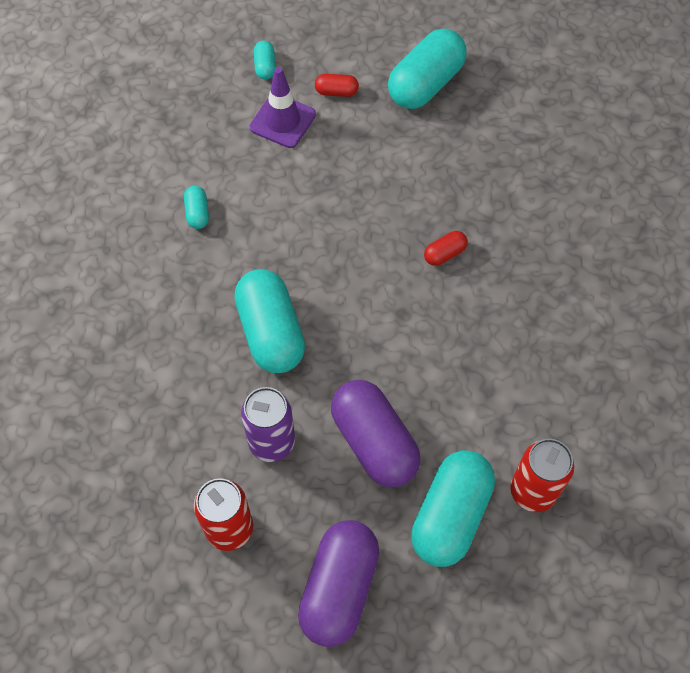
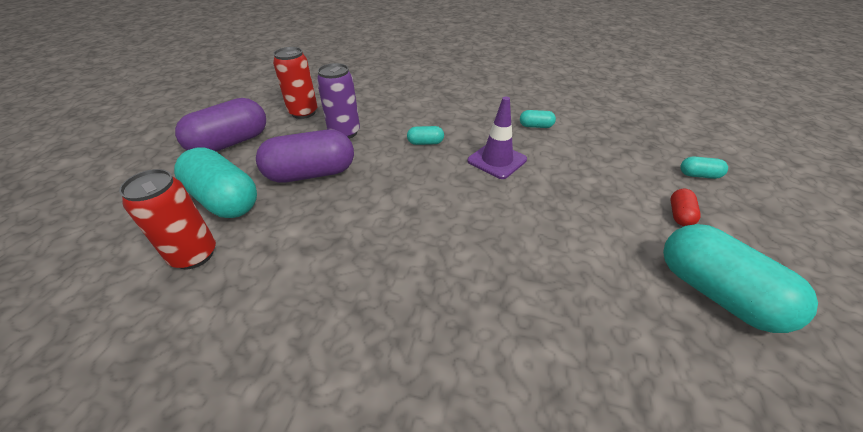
camera: 105 degrees right, 20 degrees down
turquoise capsule [234,269,305,373] -> turquoise capsule [407,126,444,145], size x0.45
purple traffic cone [250,67,316,148] -> purple traffic cone moved to [467,97,527,179]
purple capsule [298,520,379,647] -> purple capsule turned 75 degrees counterclockwise [175,98,266,152]
red capsule [424,231,468,266] -> none

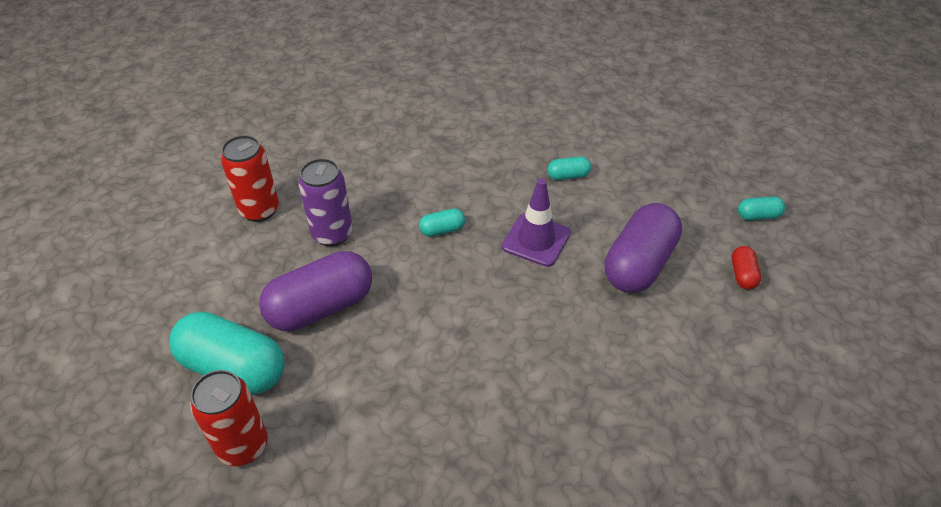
camera: 15 degrees left, 5 degrees up
purple capsule [175,98,266,152] -> purple capsule moved to [604,203,682,293]
turquoise capsule [663,224,818,333] -> none

